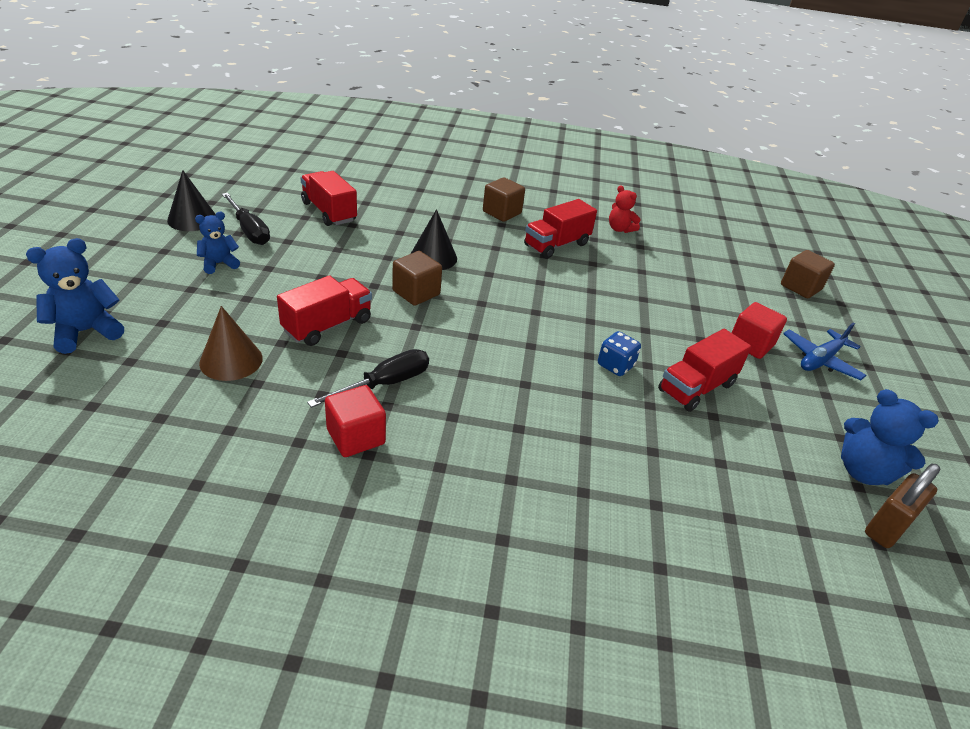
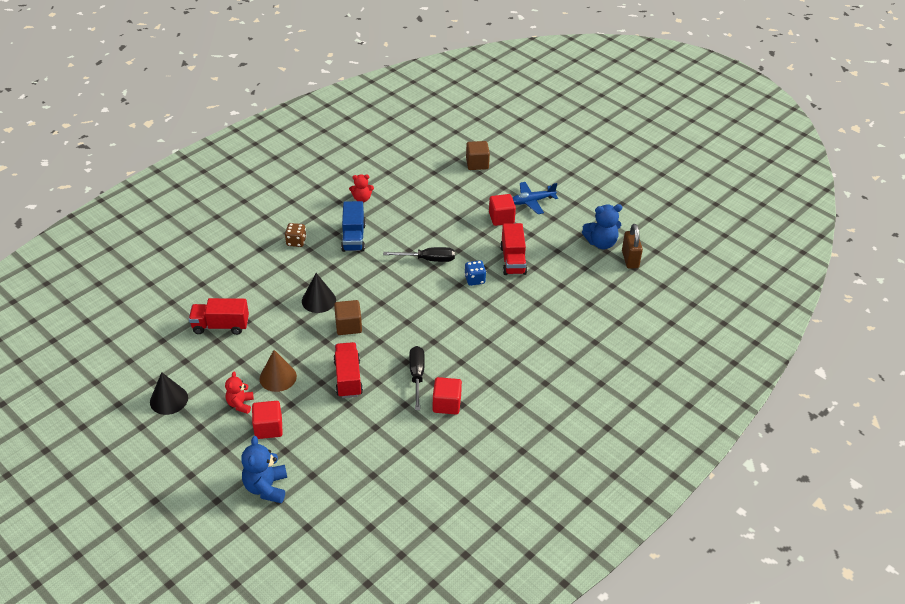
camera: 50 degrees left, 5 degrees up
blue teddy bear [195,212,240,274] -> red teddy bear [225,372,254,414]
brown cone [199,306,263,381] -> brown cone moved to [260,350,297,392]
black screwdriver [222,193,270,245] -> black screwdriver moved to [383,247,455,262]
brown cube [483,177,525,222] -> brown dice [285,223,307,247]
red truck [524,199,597,259] -> blue truck [341,201,366,252]
blue plane [783,322,867,380] -> blue plane turned 75 degrees clockwise [512,182,558,214]
none -> red cube [252,401,283,439]

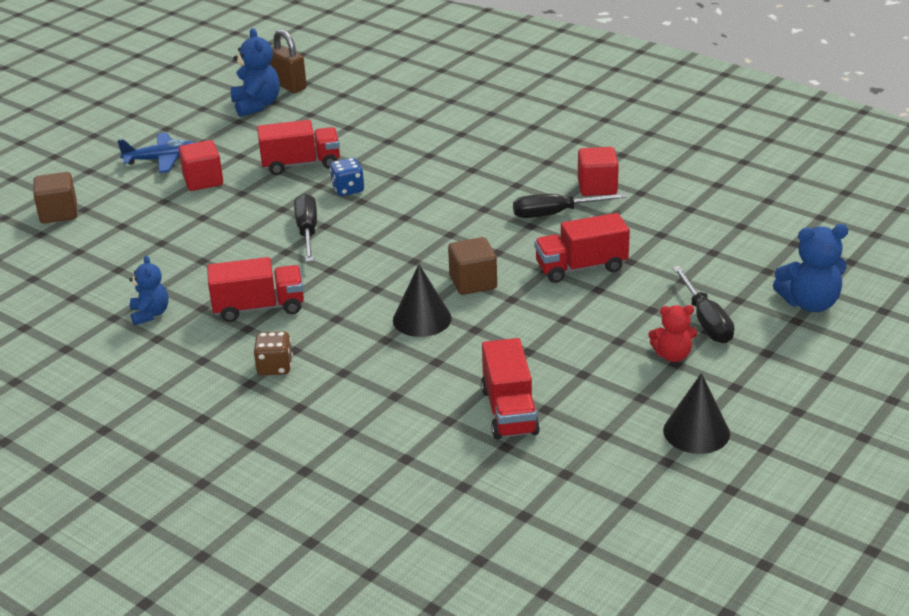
camera: 95 degrees left, 10 degrees down
red cube [252,401,283,439] -> black screwdriver [672,266,734,343]
brown cone [260,350,297,392] -> none
blue truck [341,201,366,252] -> red truck [207,257,304,322]
red teddy bear [349,175,374,203] -> blue teddy bear [129,255,168,325]
blue plane [512,182,558,214] -> blue plane turned 75 degrees counterclockwise [117,133,196,173]
brown padlock [622,224,643,269] -> brown padlock turned 60 degrees clockwise [270,29,307,93]

